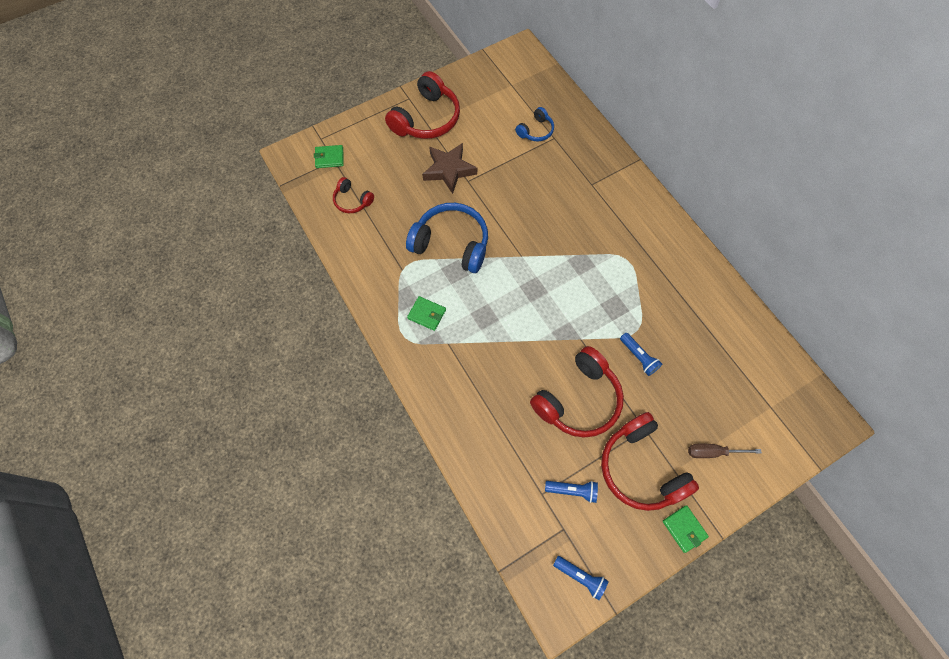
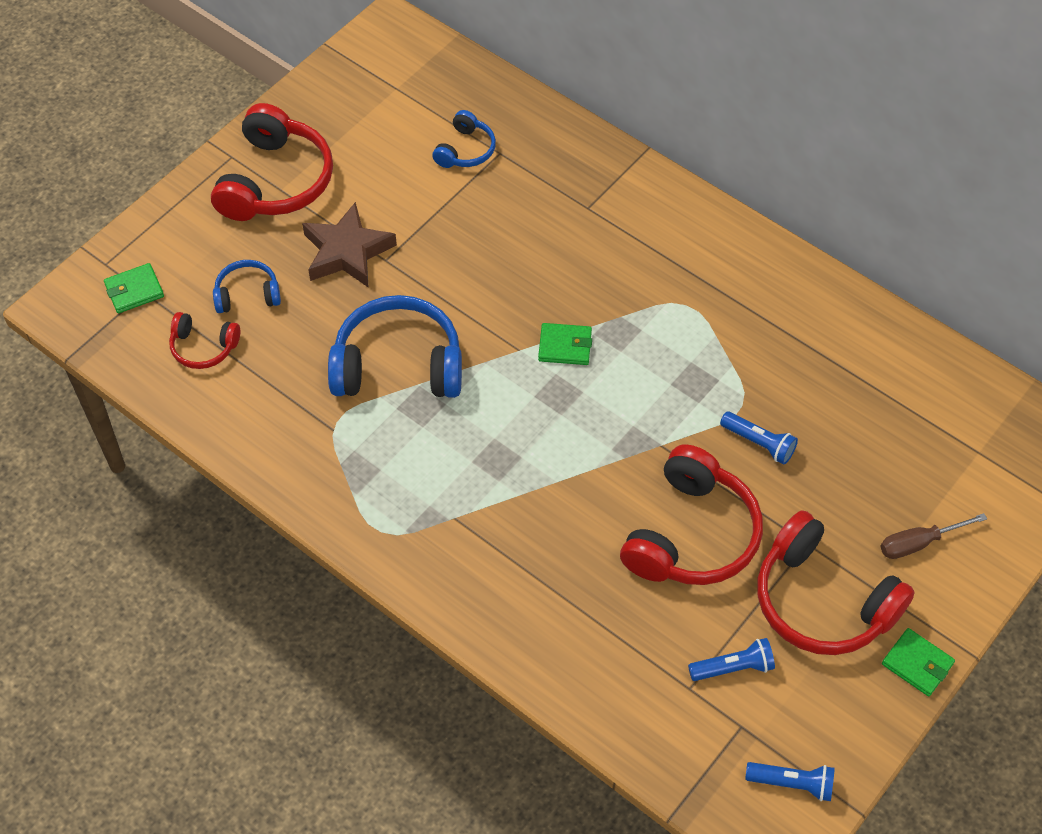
camera: 20 degrees left, 10 degrees down
green wallet [407,296,446,331] -> green wallet moved to [538,323,592,365]
none -> blue headphones [213,260,281,313]

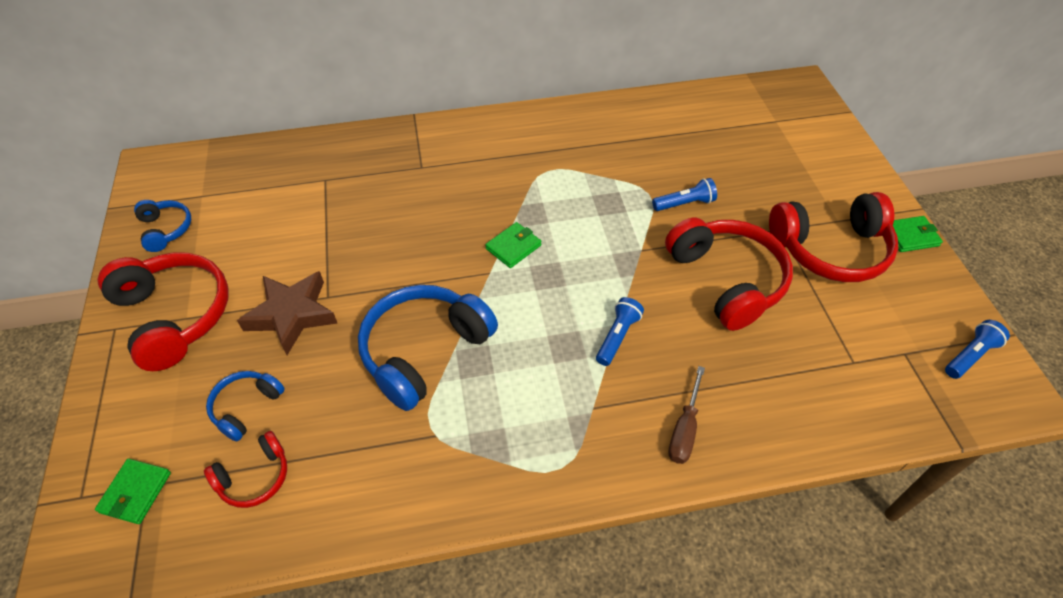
camera: 50 degrees left, 5 degrees down
blue headphones [432,110,496,168] -> blue headphones moved to [134,200,191,252]
blue flashlight [688,638,775,681] -> blue flashlight moved to [596,297,644,366]
brown screwdriver [880,513,987,559] -> brown screwdriver moved to [668,366,705,464]

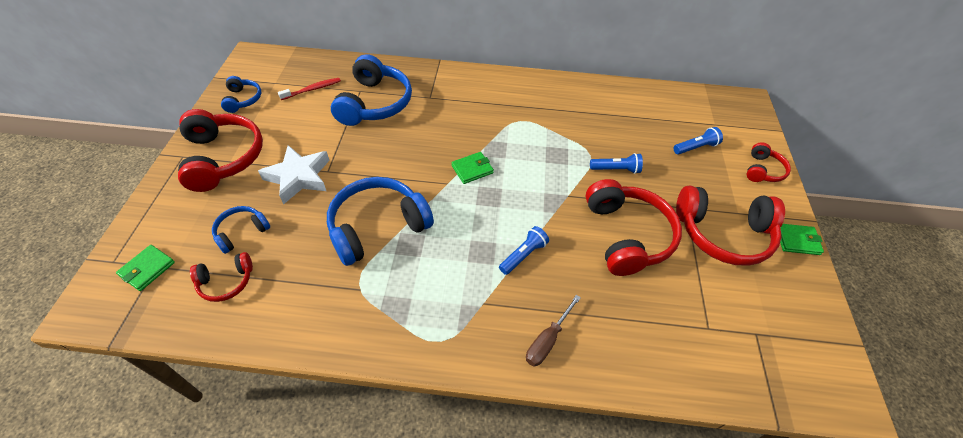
camera: 15 degrees right, 0 degrees up
brown star [237,271,337,355] -> white star [258,145,330,205]
blue flashlight [945,320,1010,379] -> blue flashlight moved to [673,127,723,155]
none -> red toothbrush [278,78,341,100]
none -> blue headphones [331,54,412,126]
none -> red headphones [747,142,791,182]

